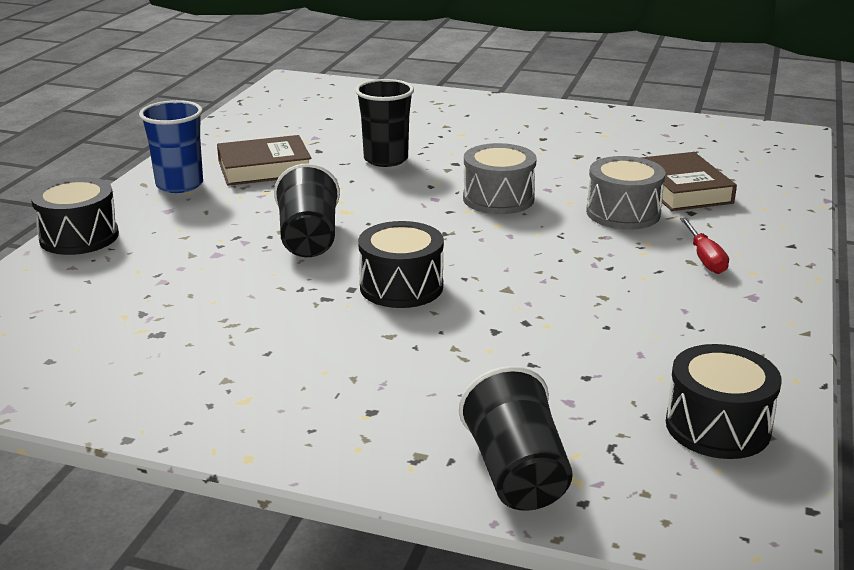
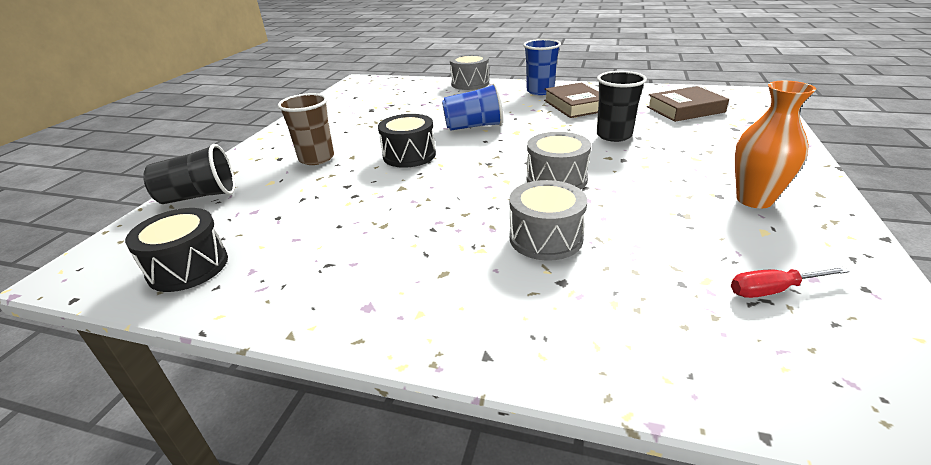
camera: 90 degrees right, 5 degrees up
black drum [31,177,119,255] -> grey drum [450,54,489,90]
black cup [274,164,340,257] -> blue cup [442,83,503,131]
brown book [641,152,737,211] -> brown book moved to [647,86,729,122]
red screwdriver [680,218,729,274] -> red screwdriver moved to [731,267,850,298]
none -> brown cup [278,93,334,165]
none -> orange vase [735,81,816,208]

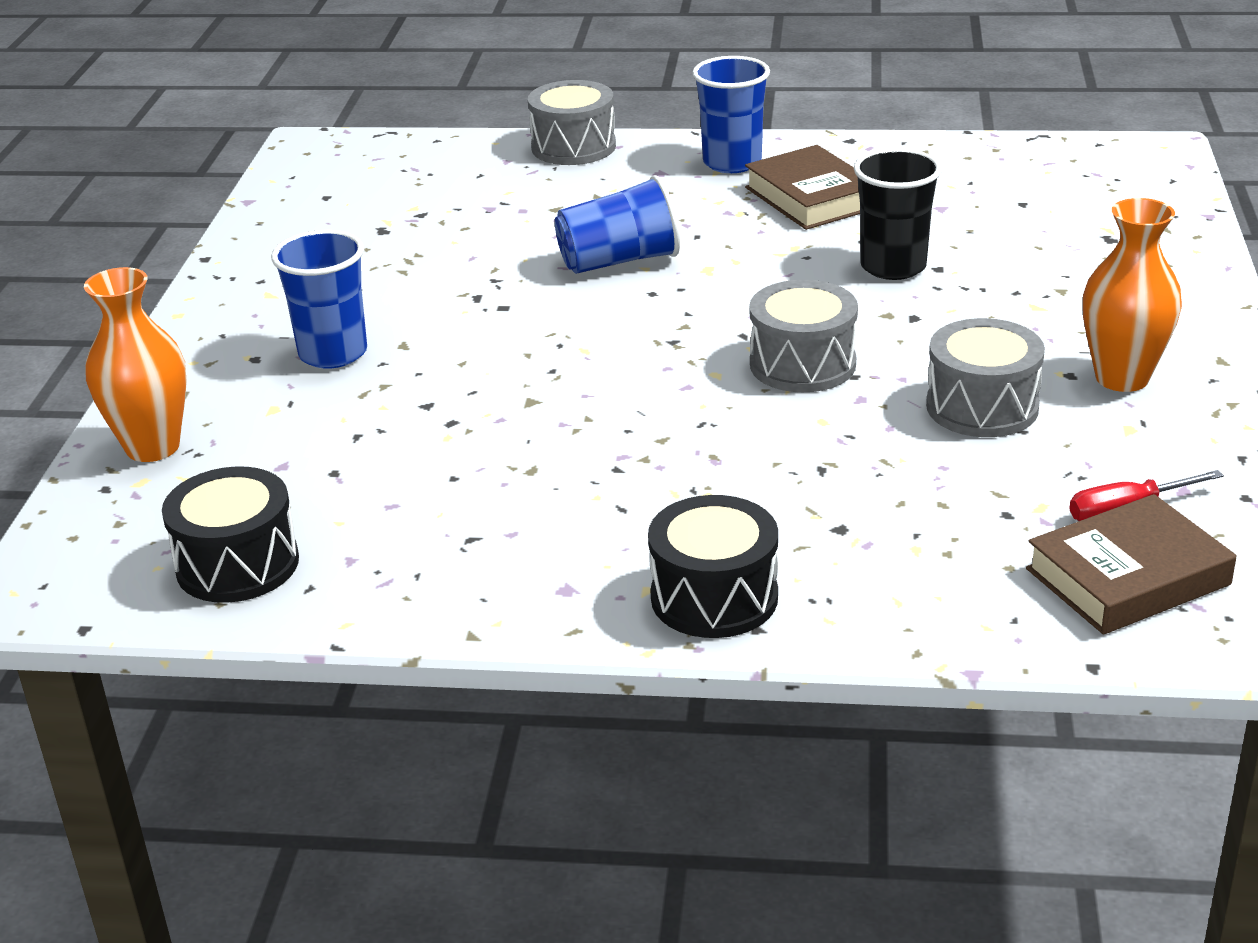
camera: 10 degrees left, 0 degrees up
black cup [143,144,235,204] -> orange vase [84,267,186,462]
brown cup [278,93,334,165] -> blue cup [271,230,367,369]
black drum [378,114,436,168] -> black drum moved to [648,495,778,638]
grey drum [509,180,587,261] -> grey drum moved to [926,318,1045,437]
brown book [647,86,729,122] -> brown book moved to [1026,494,1236,635]

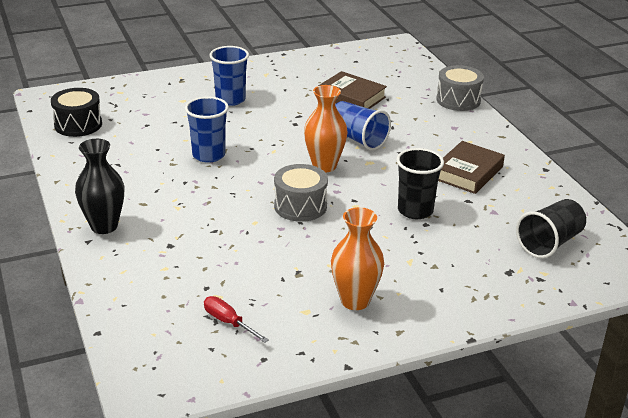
camera: 60 degrees right, 0 degrees up
orange vase [84,267,186,462] -> orange vase moved to [304,85,348,173]
black drum [648,495,778,638] -> black vase [75,139,124,234]
blue cup [692,56,770,173] -> blue cup moved to [185,97,229,163]
grey drum [926,318,1045,437] -> none
brown book [1026,494,1236,635] -> brown book moved to [318,71,387,109]
none -> black cup [516,199,586,258]

